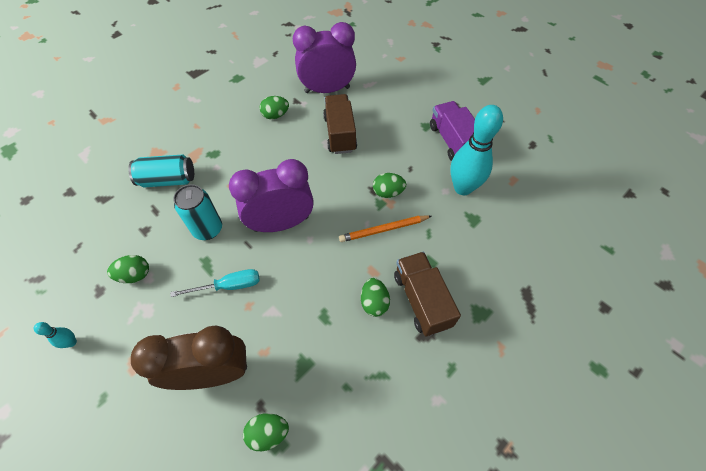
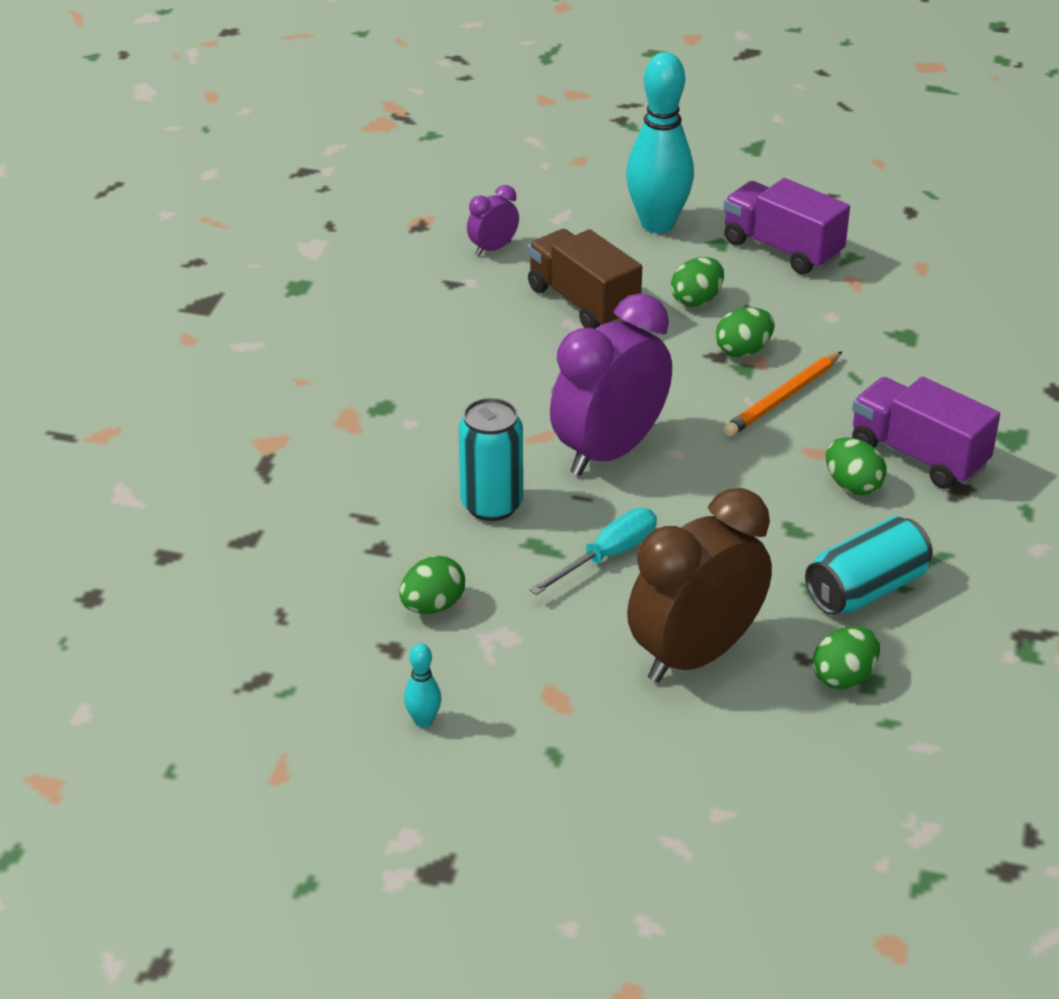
camera: 30 degrees left, 20 degrees down
turquoise can [128,155,194,187] -> turquoise can moved to [805,516,933,615]
green egg [260,96,289,119] -> green egg moved to [671,257,724,307]
purple clock [293,22,356,93] -> purple clock [467,185,519,256], size x0.46
brown truck [394,252,461,337] -> purple truck [852,377,1000,489]
turquoise bowling pin [450,105,503,195] -> turquoise bowling pin moved to [626,52,694,233]

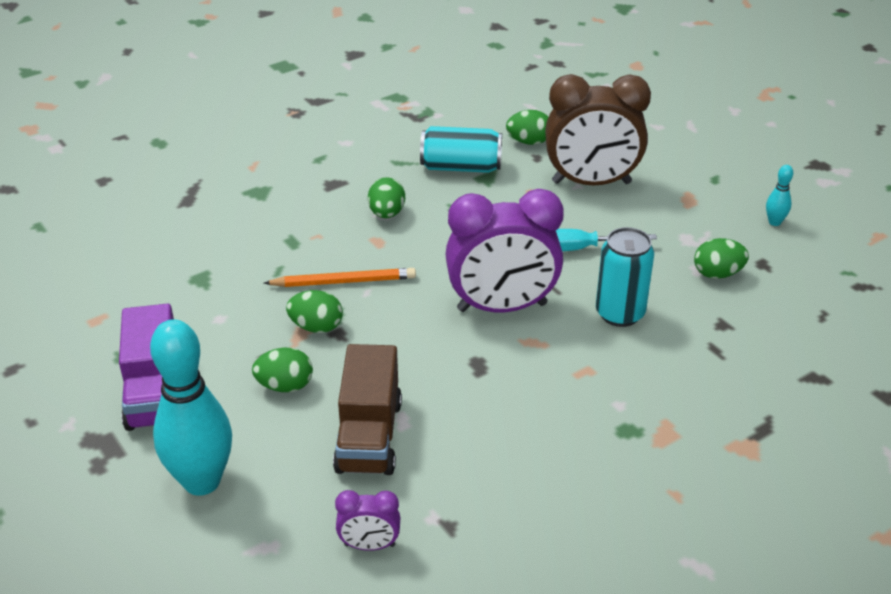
camera: 140 degrees left, 0 degrees up
purple truck [852,377,1000,489] -> none

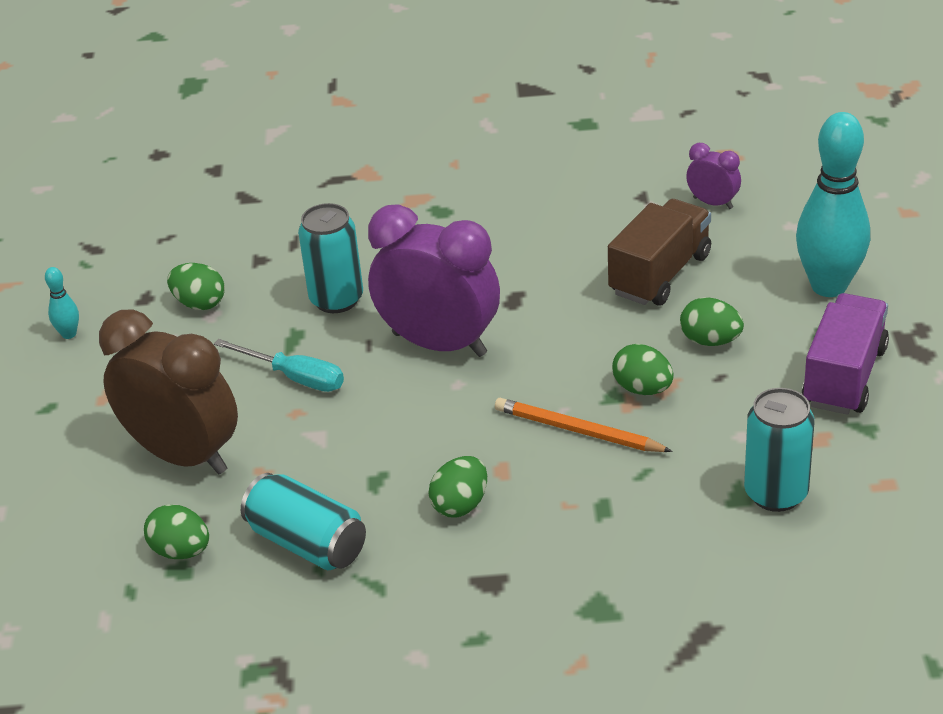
camera: 145 degrees left, 0 degrees up
none -> turquoise can [744,388,814,512]

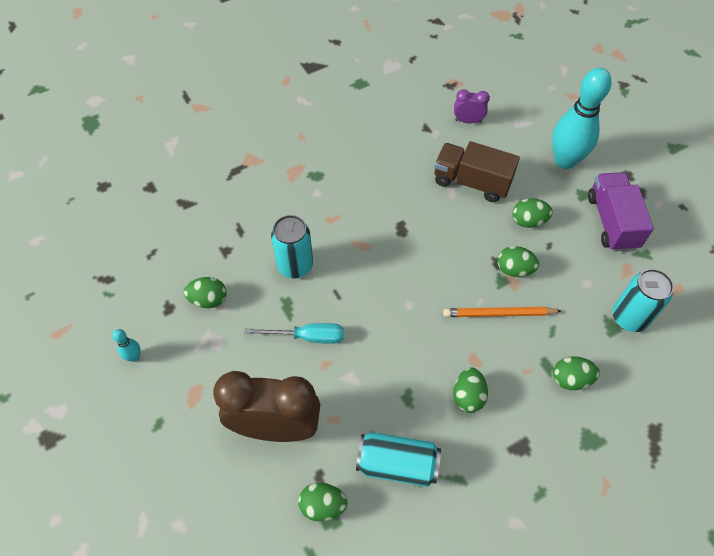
camera: 30 degrees left, 20 degrees up
purple clock [368,204,500,357] -> none
brown truck [608,199,711,306] -> brown truck turned 75 degrees counterclockwise [434,141,520,202]
none -> green egg [553,356,600,390]

